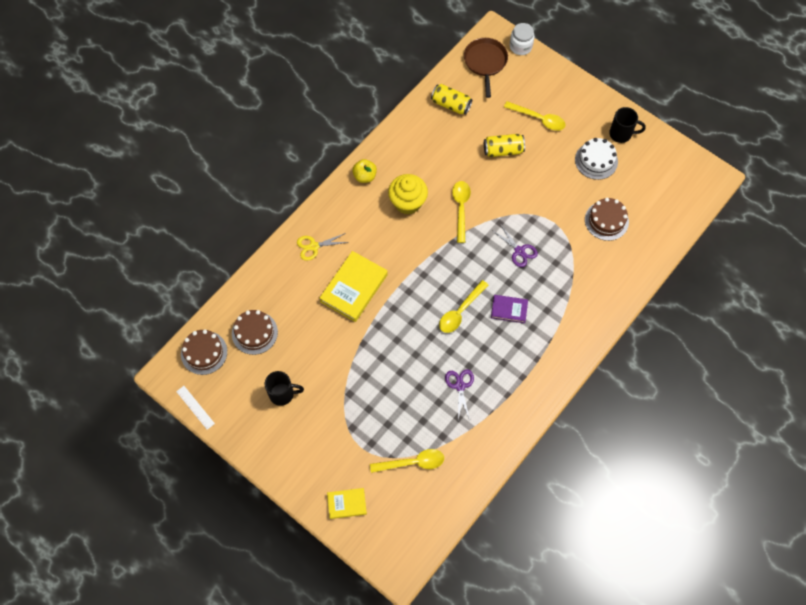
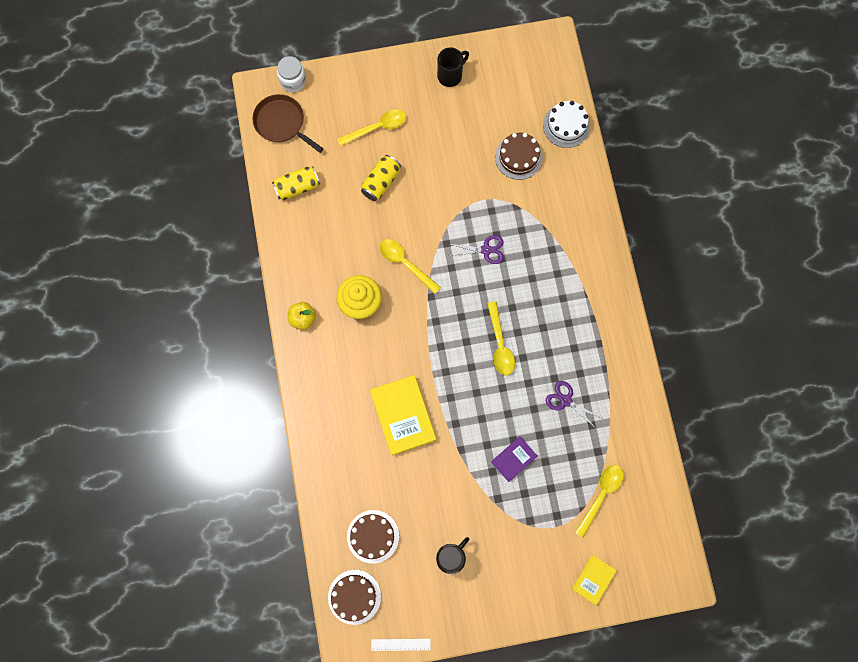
camera: 50 degrees left, 10 degrees up
yellow scissors [297,233,349,261] -> none
purple book [491,295,528,323] -> purple book moved to [491,436,538,482]
white cake [575,138,618,180] -> white cake moved to [543,101,590,148]

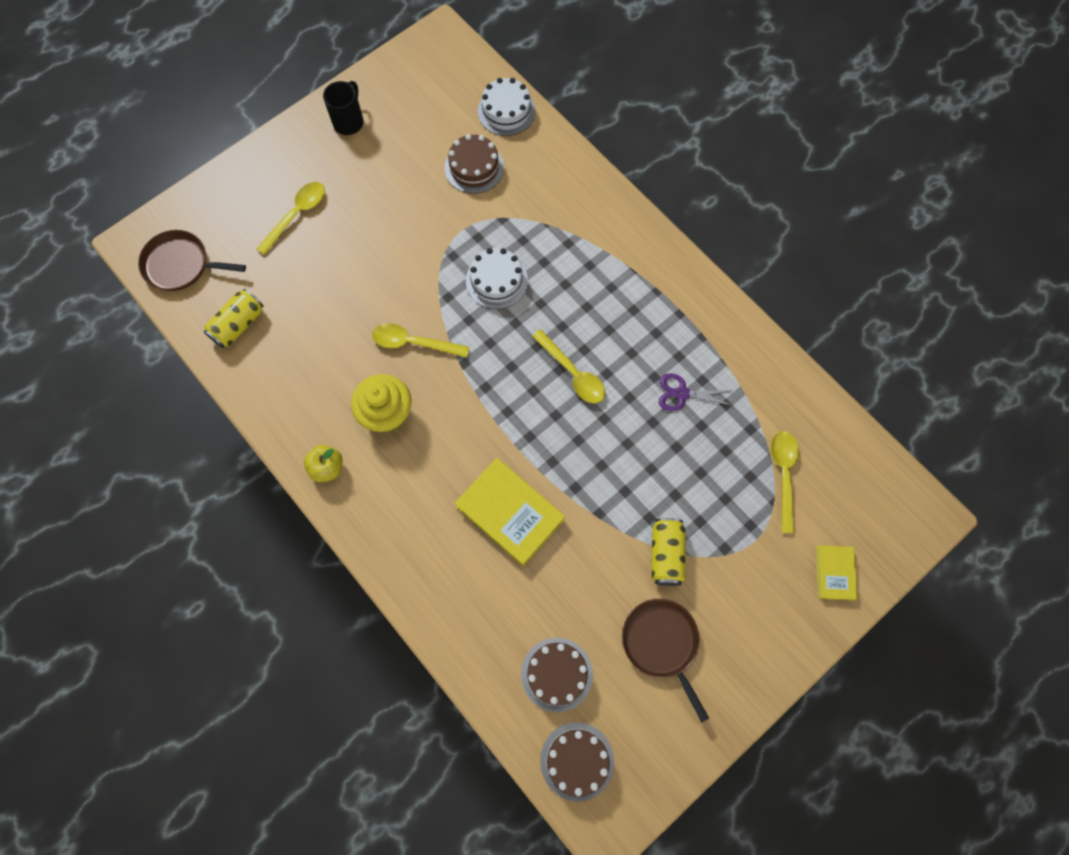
camera: 30 degrees left, 5 degrees down
white jar [277,56,306,92] -> none
yellow can [361,155,401,201] -> yellow can moved to [651,518,686,586]
white ruler [371,639,431,651] -> none
black mug [436,537,469,574] -> brown pan [622,599,709,723]
purple scissors [450,235,504,264] -> white cake [466,248,528,309]
purple book [491,436,538,482] -> none

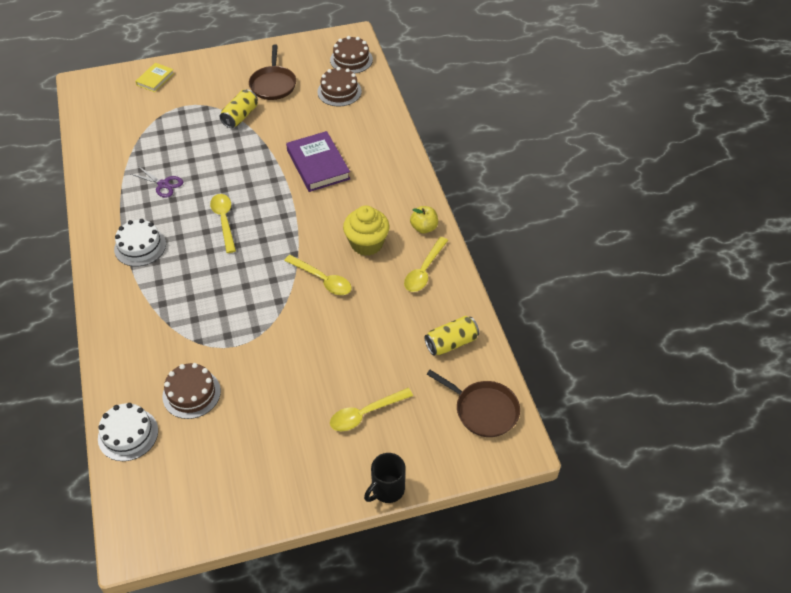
camera: 155 degrees left, 20 degrees down
black mug [323,81,364,135] -> black mug moved to [364,453,406,503]
yellow book [454,458,565,566] -> purple book [286,131,350,192]
white cake [466,248,528,309] -> white cake moved to [114,219,166,266]
yellow spoon [771,431,799,533] -> yellow spoon moved to [404,237,448,292]

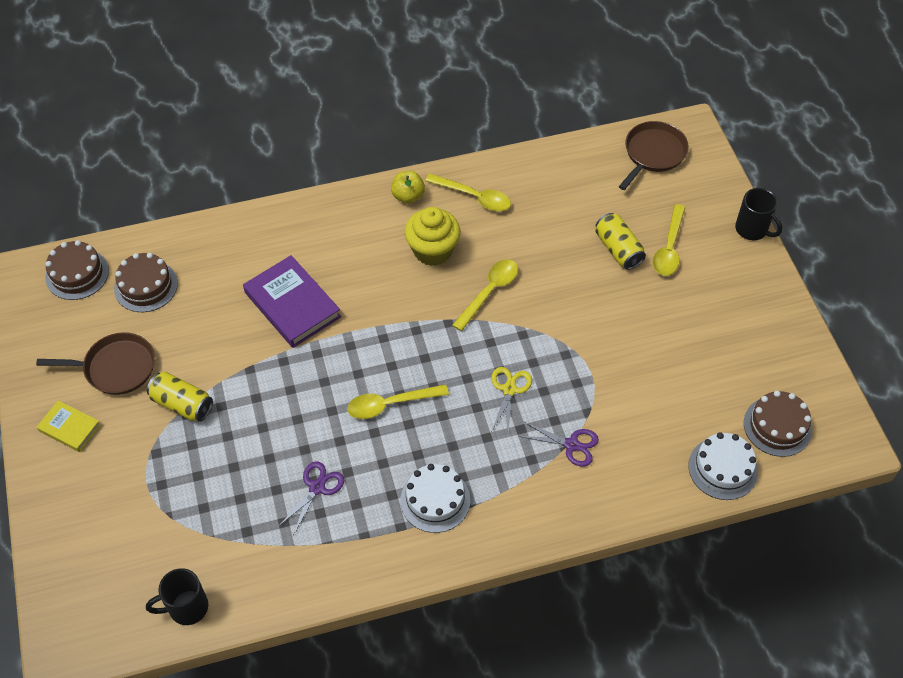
camera: 90 degrees left, 5 degrees up
yellow book [135,63,174,92] -> yellow book moved to [37,400,101,452]
brown cake [162,363,221,419] -> brown cake moved to [744,391,812,457]
purple book [286,131,350,192] -> purple book turned 75 degrees clockwise [243,255,341,348]
yellow spoon [330,388,413,431] -> yellow spoon turned 45 degrees clockwise [653,204,685,276]
yellow can [425,316,479,356] -> yellow can moved to [595,213,646,270]
none -> black mug [146,568,208,625]
none -> yellow scissors [491,367,532,434]
none -> purple scissors [518,421,599,466]

